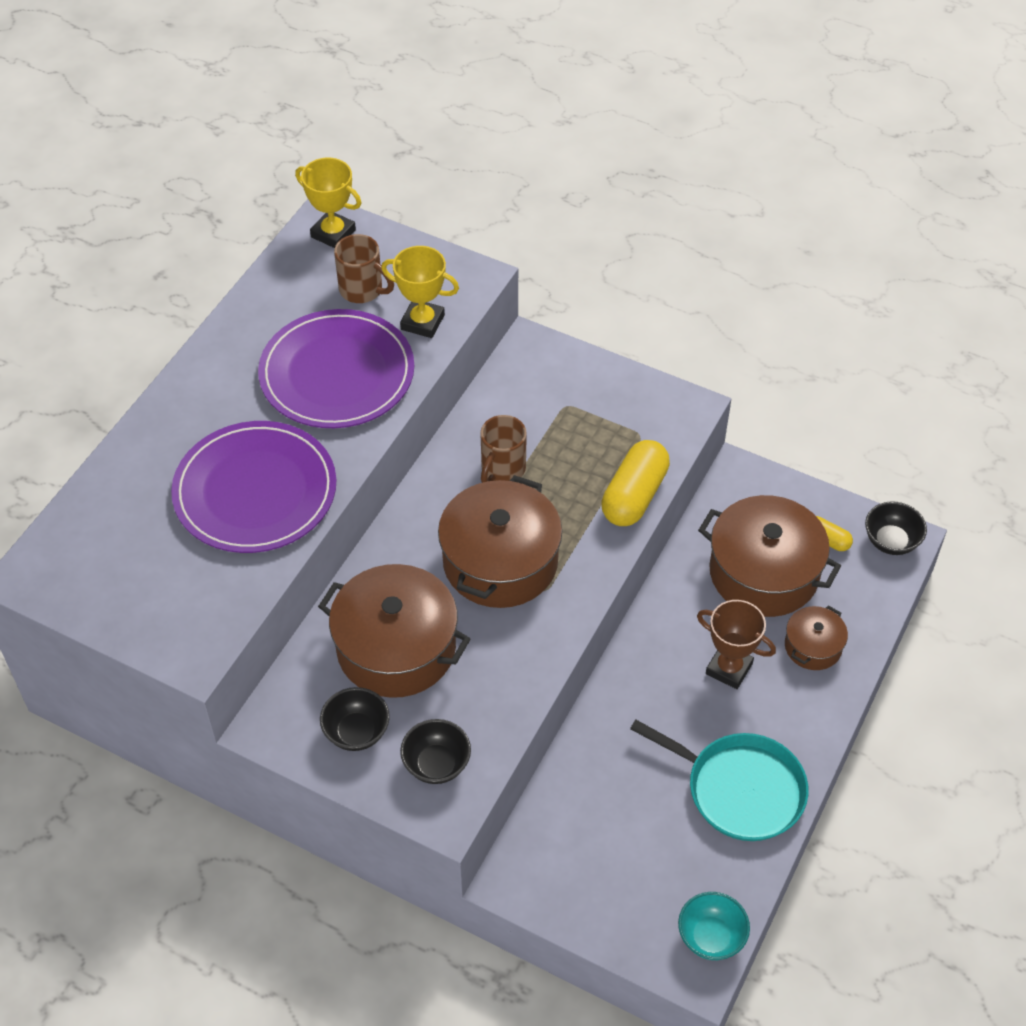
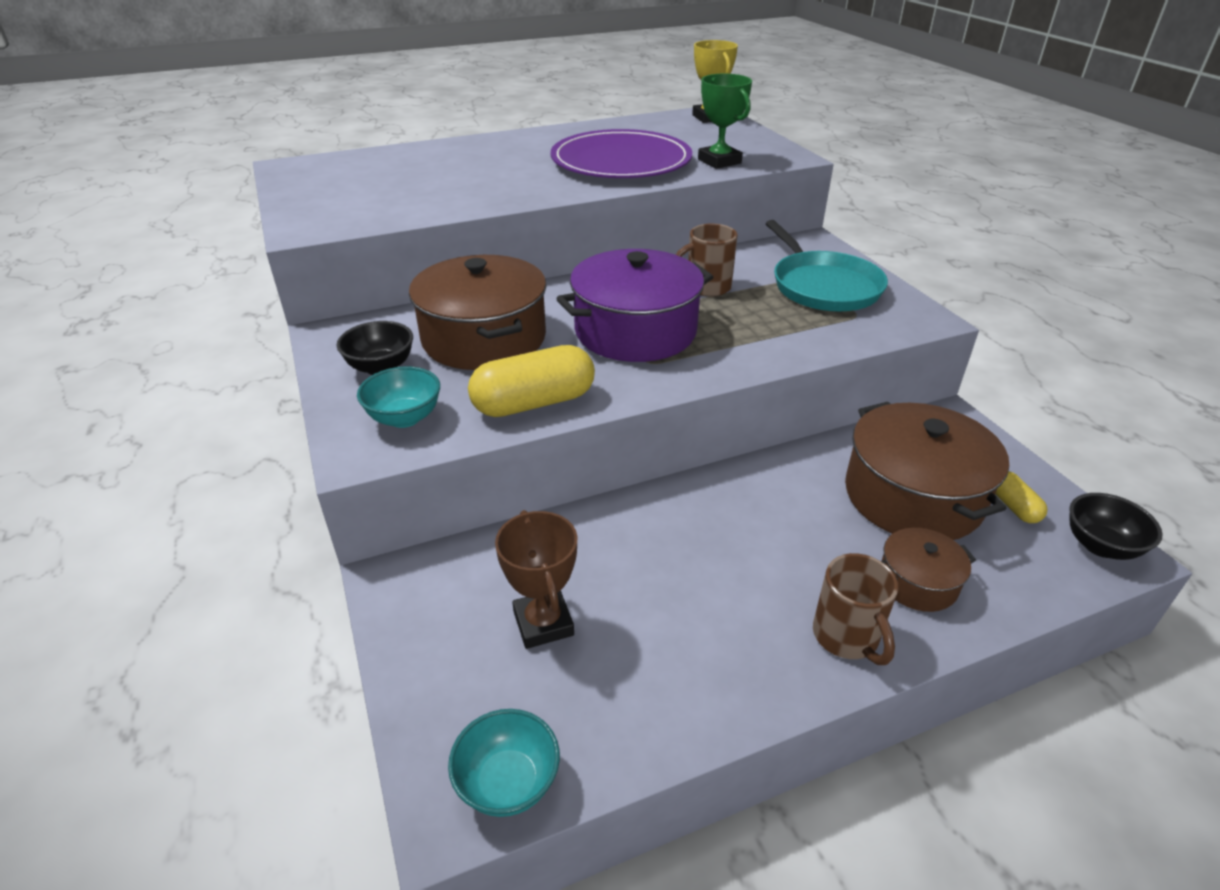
camera: 40 degrees right, 15 degrees down
purple plate [171,421,336,553] -> none
brown mug [334,234,394,303] -> brown mug moved to [813,553,898,665]
yellow trophy [381,246,459,338] -> green trophy [698,73,752,169]
black bowl [400,719,471,784] -> turquoise bowl [357,366,440,428]
brown pot [438,475,562,608] -> purple pot [556,249,713,362]
yellow capsule [601,440,670,526] -> yellow capsule moved to [468,345,595,417]
turquoise pan [630,720,809,841] -> turquoise pan moved to [766,220,888,311]
brown trophy [697,600,776,689] -> brown trophy moved to [495,510,578,649]

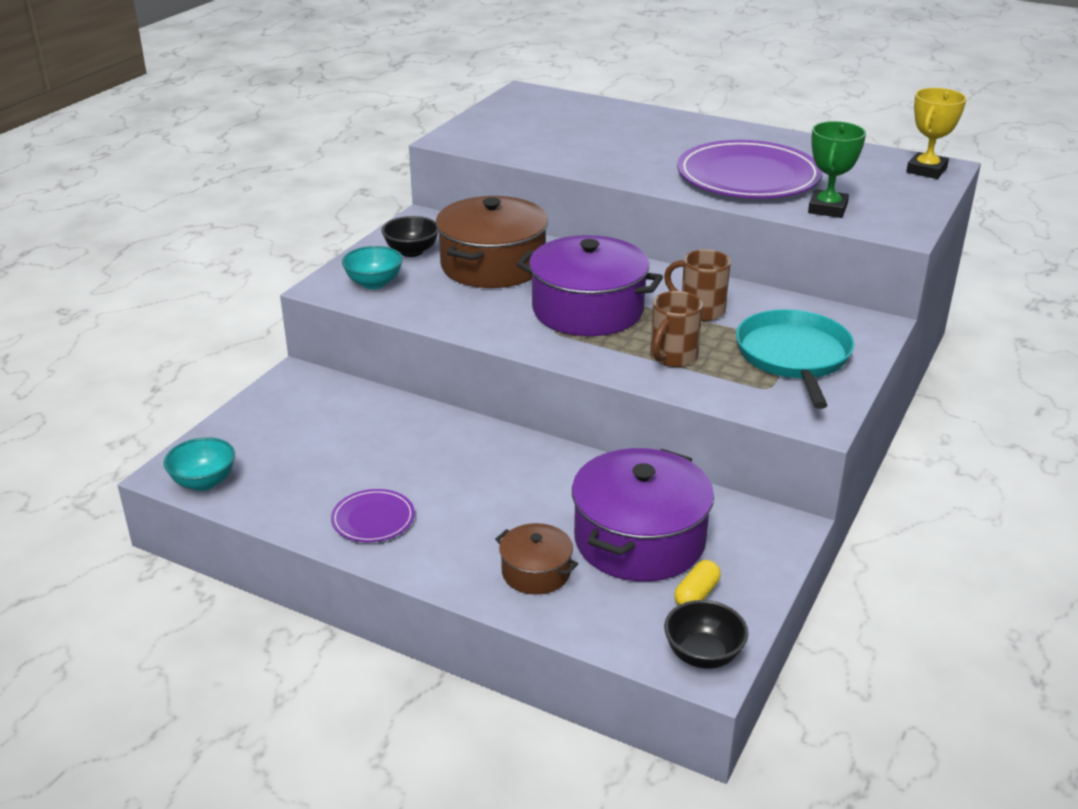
camera: 50 degrees right, 5 degrees down
yellow capsule [468,345,595,417] -> none
brown trophy [495,510,578,649] -> none
turquoise pan [766,220,888,311] -> turquoise pan turned 150 degrees clockwise [736,309,854,409]
brown mug [813,553,898,665] -> brown mug moved to [650,291,703,367]
brown pot [845,402,1009,540] -> purple pot [572,448,714,582]
none -> purple plate [331,489,415,542]

